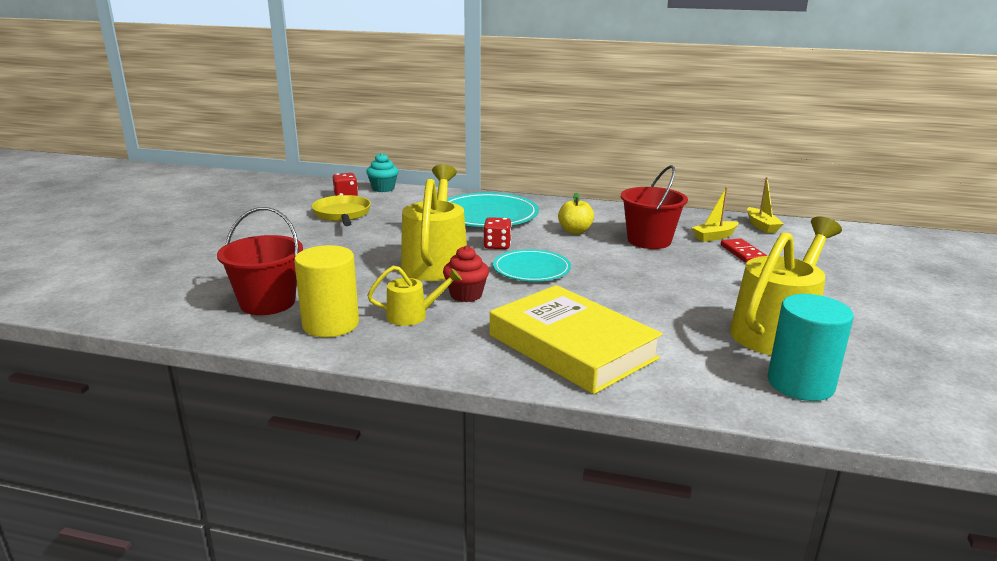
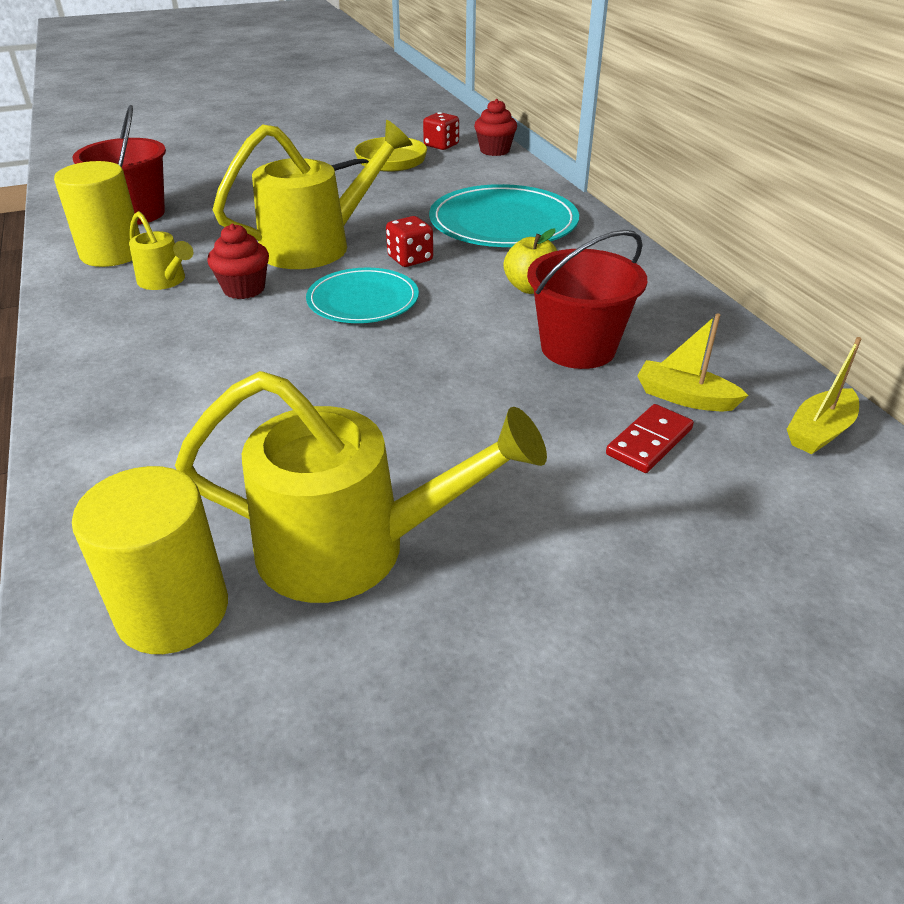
camera: 55 degrees right, 15 degrees up
turquoise cupcake [366,153,398,192] -> red cupcake [474,99,517,156]
yellow book [490,285,663,394] -> none
turquoise cylinder [767,294,854,401] -> yellow cylinder [72,466,228,654]

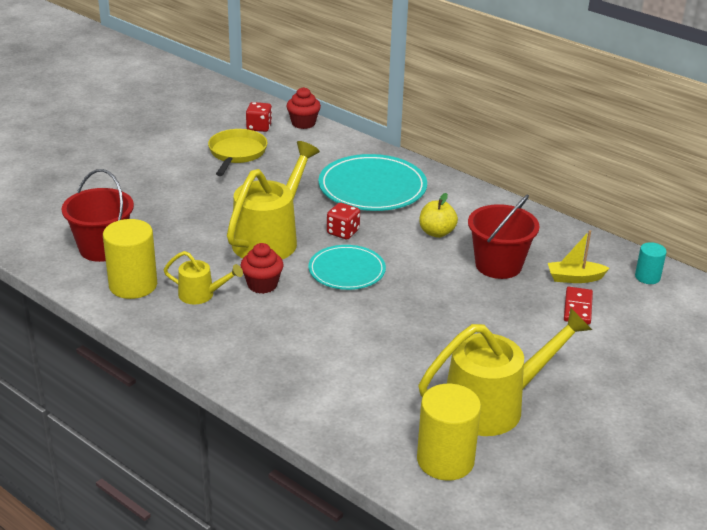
camera: 30 degrees left, 5 degrees down
yellow boat [787,337,862,454] -> turquoise cylinder [635,242,667,284]

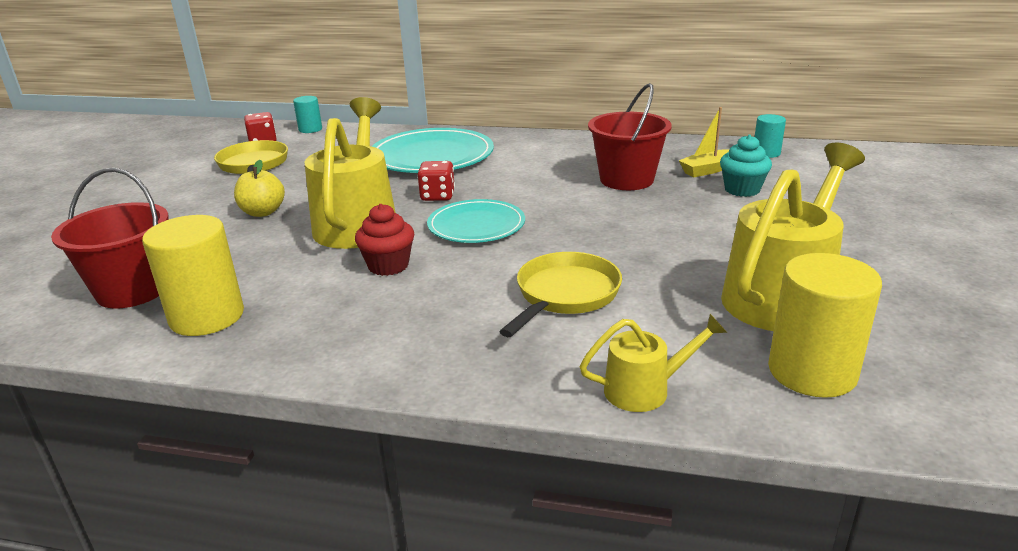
camera: 25 degrees left, 5 degrees down
yellow watering can [164,251,243,304] -> yellow watering can moved to [580,314,727,412]
red cupcake [286,87,321,129] -> turquoise cylinder [293,96,322,133]
yellow apple [419,193,458,238] -> yellow apple moved to [234,160,285,217]
red domino [564,287,593,325] -> turquoise cupcake [720,135,772,197]
none -> yellow pan [499,252,622,337]

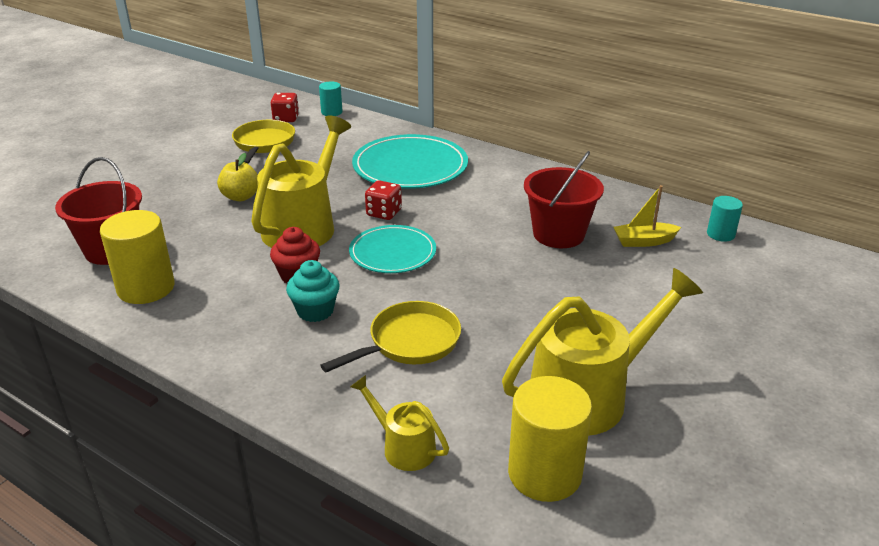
camera: 20 degrees right, 5 degrees up
yellow watering can [580,314,727,412] -> yellow watering can turned 150 degrees counterclockwise [350,375,449,471]
turquoise cupcake [720,135,772,197] -> turquoise cupcake moved to [286,260,340,322]

